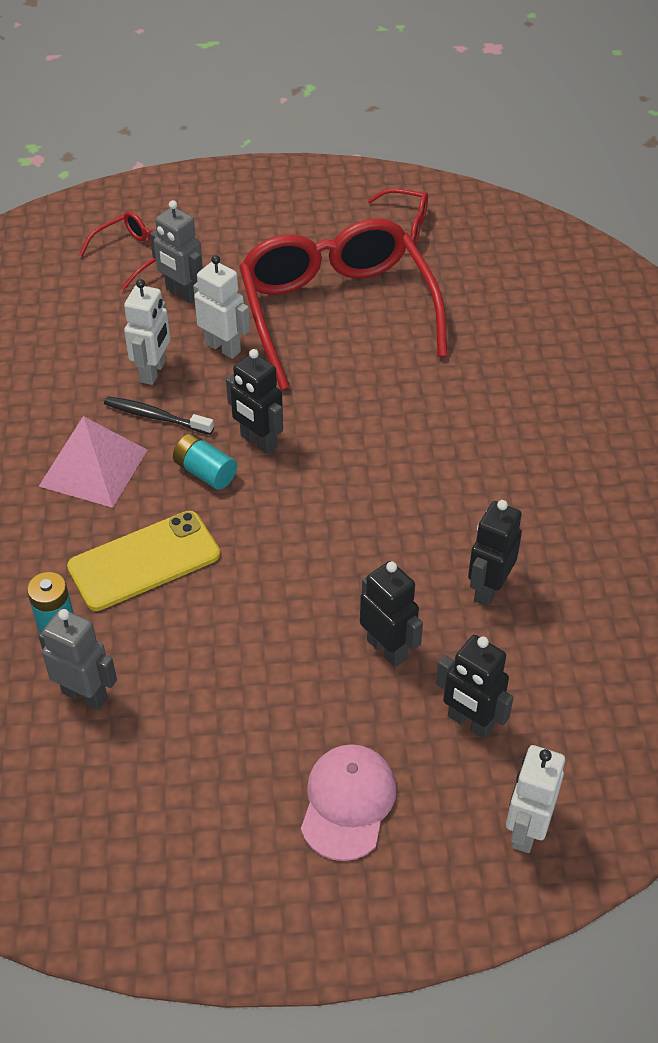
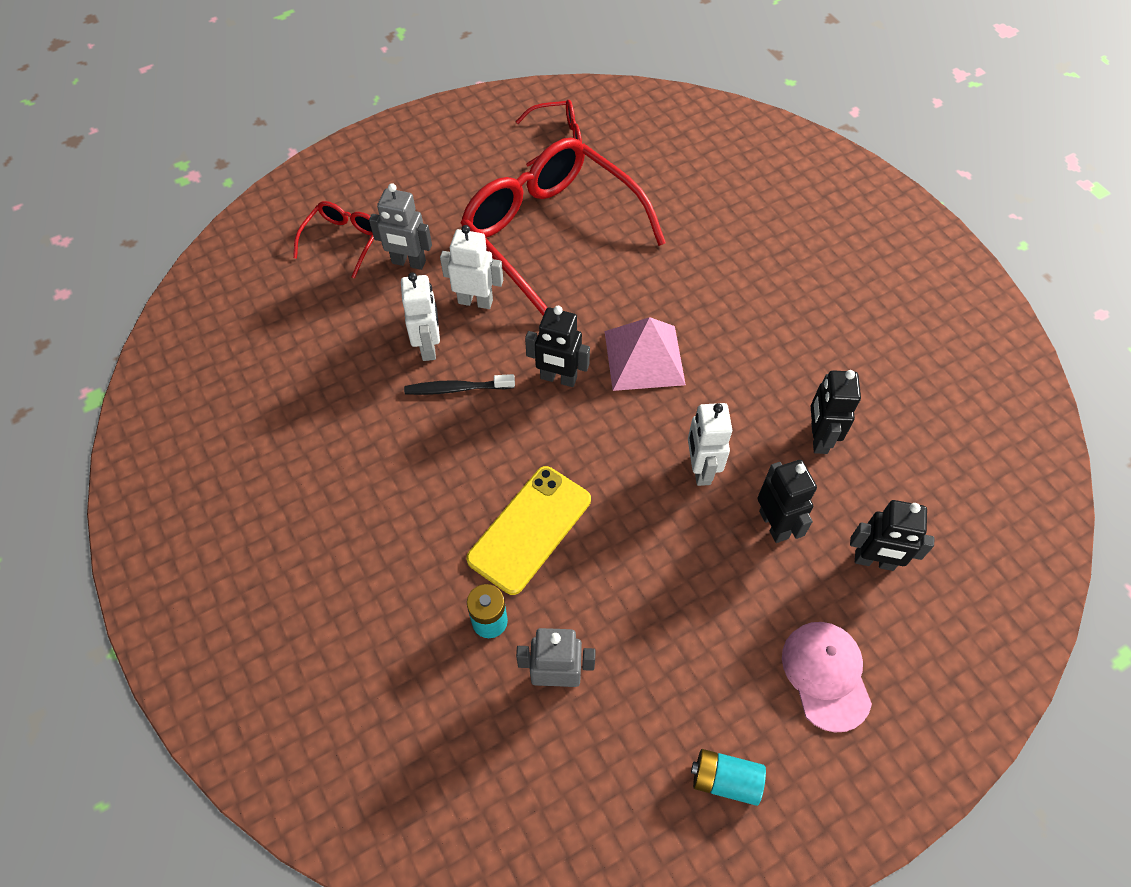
camera: 25 degrees left, 10 degrees up
pink pyramid [39,416,147,508] -> pink pyramid moved to [605,317,686,391]
turquoise battery [173,433,237,490] -> turquoise battery moved to [691,749,766,806]
black robot [360,561,423,667] -> black robot turned 45 degrees clockwise [757,460,817,543]
white robot [506,745,565,853] -> white robot moved to [688,403,732,486]

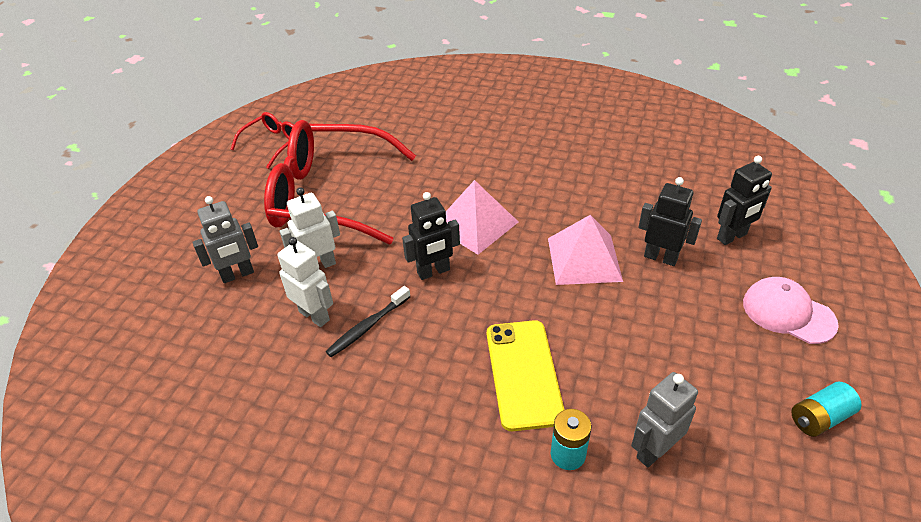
camera: 40 degrees left, 15 degrees down
red glasses [293,201,374,279] -> none
white robot [688,403,732,486] -> pink pyramid [548,215,623,285]
black robot [811,370,861,454] -> none

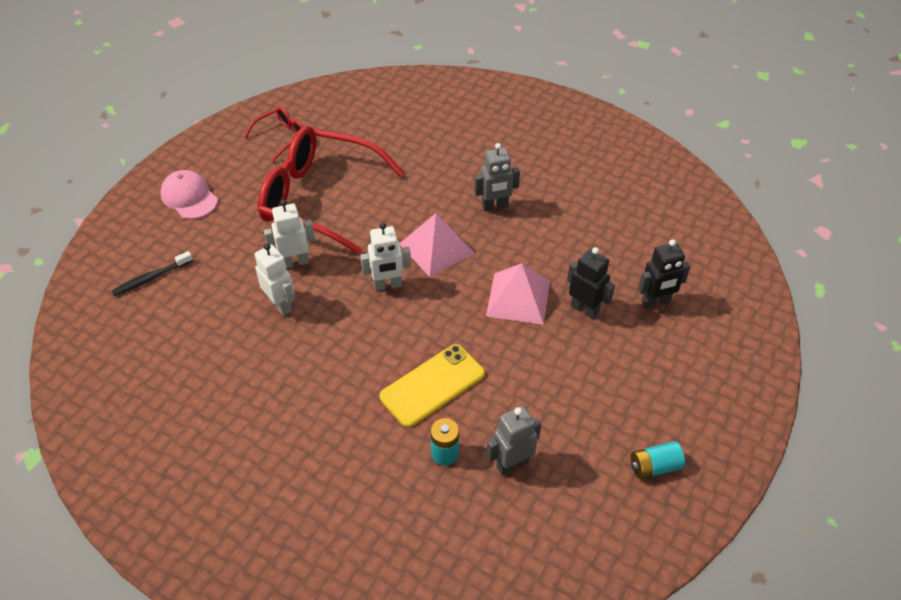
camera: 10 degrees right, 5 degrees up
grey robot [193,196,258,283] -> grey robot moved to [474,143,520,212]
black toothbrush [326,286,411,357] -> black toothbrush moved to [112,251,193,296]
black robot [402,192,460,280] -> white robot [360,223,411,291]
yellow phone [487,320,564,431] -> yellow phone turned 45 degrees clockwise [380,344,485,427]
pink cap [743,277,839,344] -> pink cap moved to [160,170,218,219]

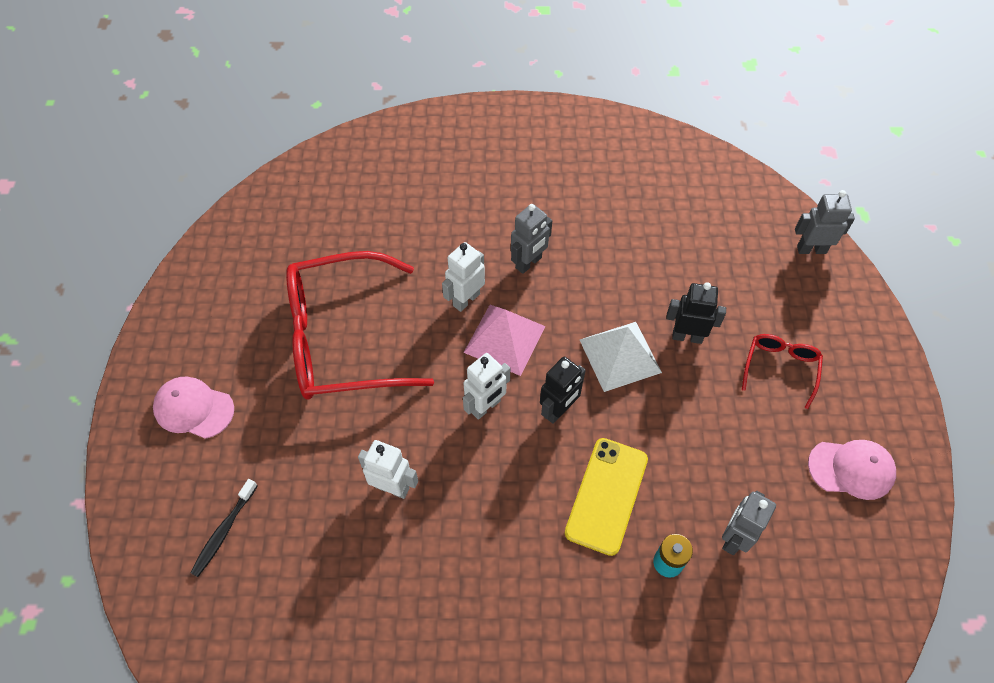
camera: 30 degrees left, 10 degrees up
red glasses [244,107,304,162] -> red glasses moved to [742,334,823,409]
white robot [264,200,315,268] -> white robot moved to [442,242,485,312]
pink pyramid [486,263,550,325] -> white pyramid [580,322,662,392]
turquoise battery [631,441,685,479] -> pink cap [808,440,896,500]
black robot [638,239,690,308] -> black robot moved to [540,356,586,424]
none -> grey robot [795,190,855,254]

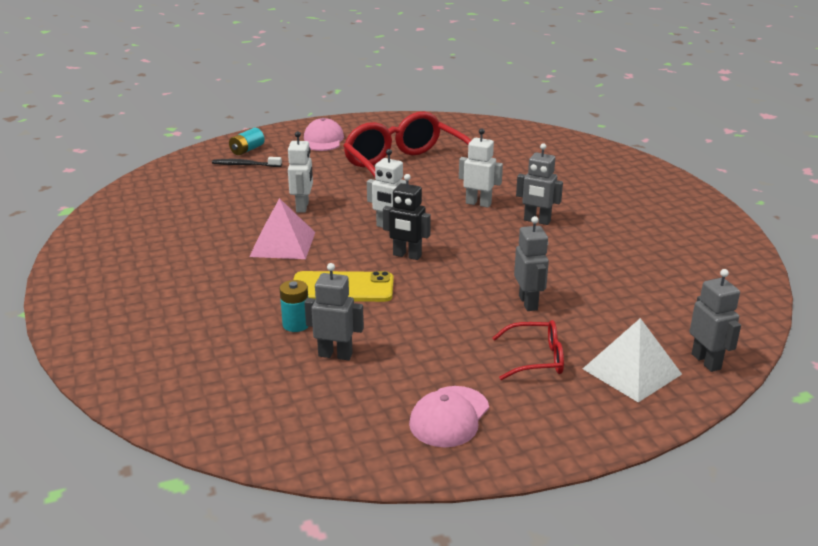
camera: 70 degrees right, 30 degrees down
pink pyramid [464,305,546,376] -> pink pyramid moved to [249,198,315,259]
white pyramid [580,322,662,392] -> white pyramid moved to [583,318,682,402]
black robot [666,282,726,344] -> grey robot [514,216,549,311]
pink cap [808,440,896,500] -> pink cap turned 45 degrees clockwise [409,386,489,447]
none -> turquoise battery [229,128,265,155]

